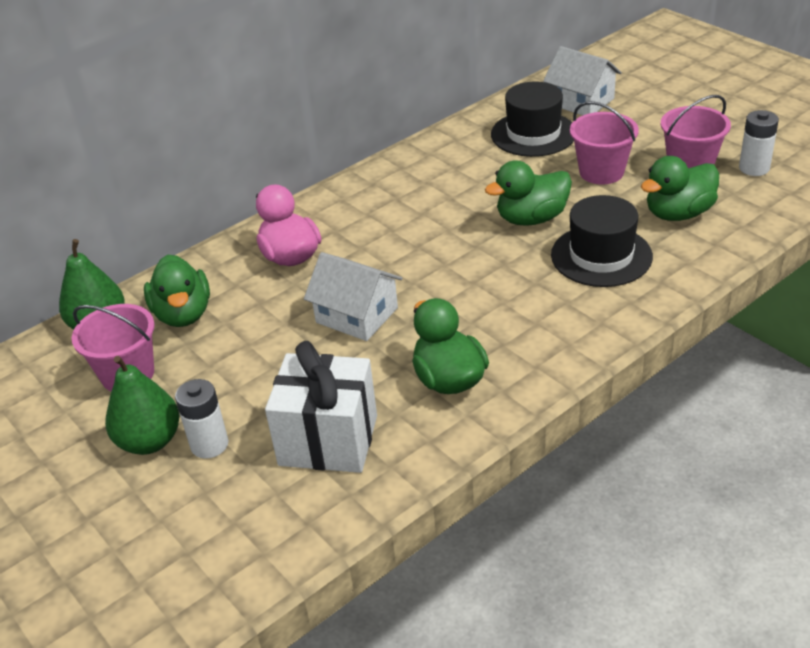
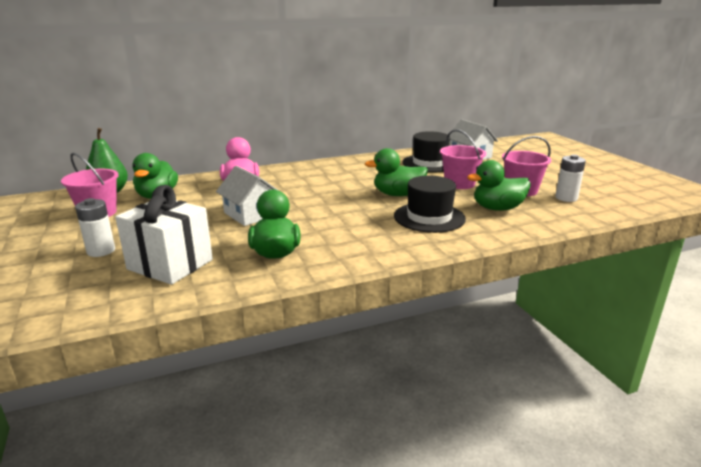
camera: 15 degrees right, 15 degrees down
green pear [105,356,180,455] -> none

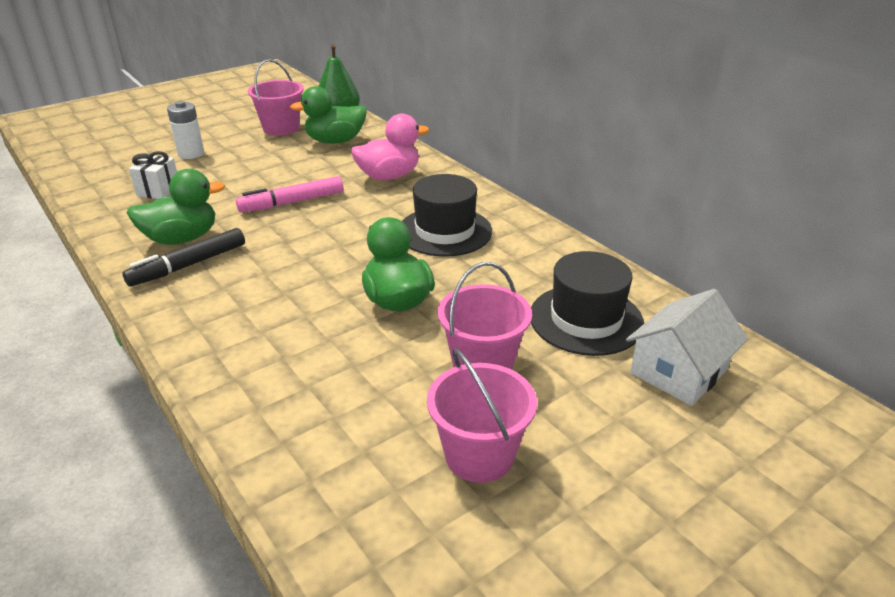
camera: 75 degrees right, 10 degrees up
white gift [115,185,213,285] -> white gift [129,151,177,199], size x0.52
white house [216,166,279,226] -> pink marker [236,176,343,212]
black hat [394,176,466,233] -> black hat moved to [402,174,492,257]
green duck [467,160,531,211] -> none
white battery [555,154,586,202] -> none
none -> black marker [122,228,245,287]

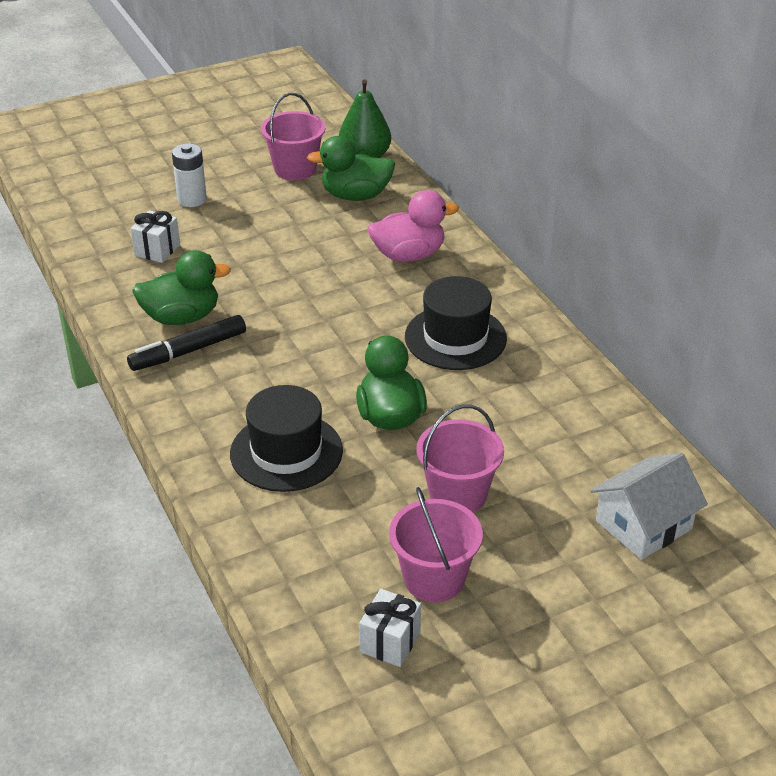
camera: 10 degrees right, 5 degrees up
pink marker [236,176,343,212] -> none
black hat [531,251,644,356] -> black hat moved to [230,385,343,492]
none -> white gift [359,589,421,667]

